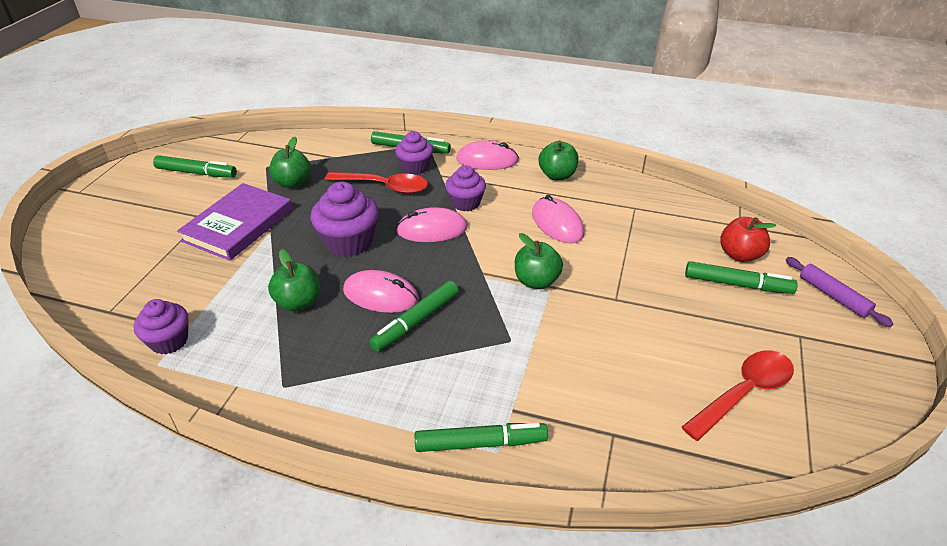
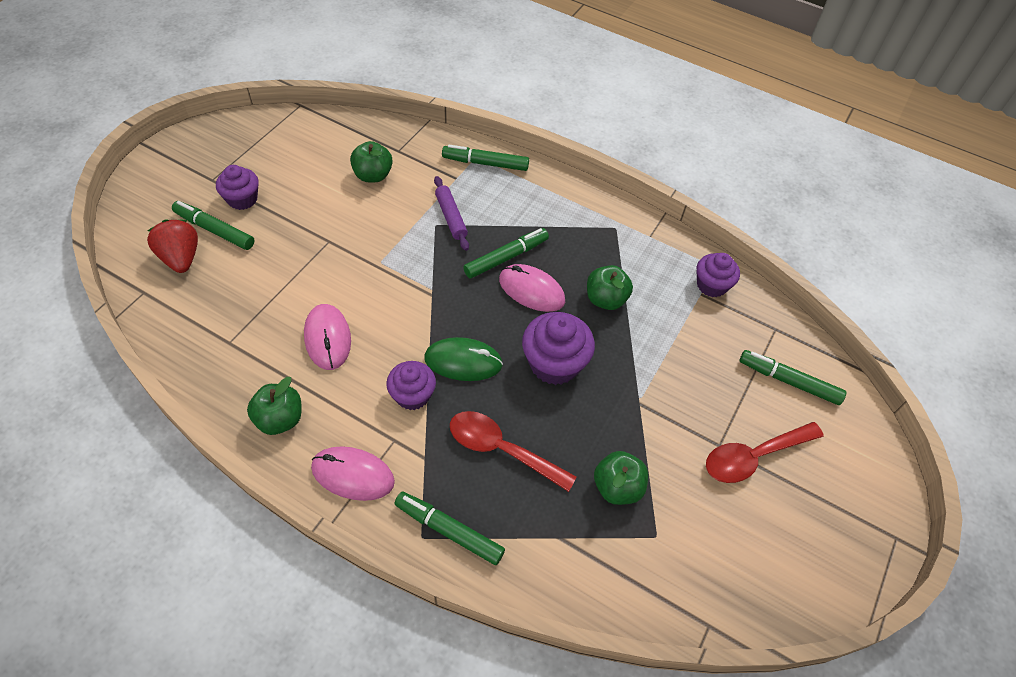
camera: 170 degrees left, 15 degrees up
green marker [153,155,237,178] -> green marker moved to [739,350,847,405]
purple book [177,183,292,261] -> none
purple cupcake [395,131,433,175] -> purple cupcake moved to [216,165,259,210]
pink mouse [396,207,468,242] -> green mouse [424,337,503,381]
green apple [515,233,563,289] -> green apple moved to [350,141,393,182]
red spoon [682,350,794,441] -> red spoon moved to [706,422,824,483]
red apple [720,217,776,262] -> red strawberry [147,220,198,273]
purple rolling pin [786,257,894,327] -> purple rolling pin moved to [434,176,469,251]

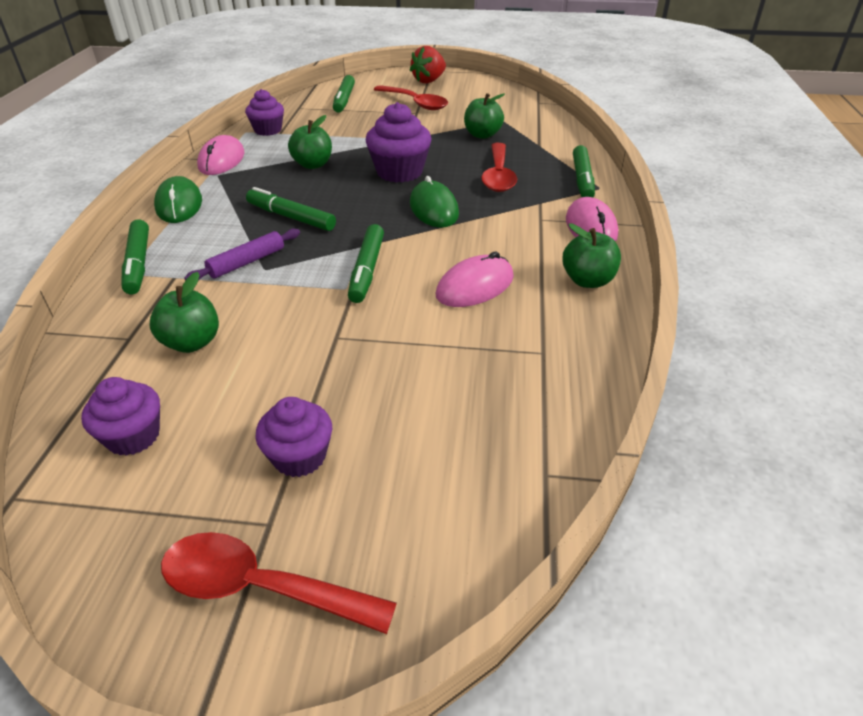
camera: 110 degrees left, 15 degrees down
red strawberry [147,220,198,273] -> red strawberry moved to [410,46,446,83]
green marker [172,201,254,250] -> green marker moved to [348,224,384,303]
purple cupcake [386,361,436,410] -> purple cupcake moved to [81,377,160,456]
pink mouse [499,264,565,312] -> pink mouse moved to [197,135,245,175]
none -> green mouse [154,176,202,223]
none -> red spoon [161,532,397,634]

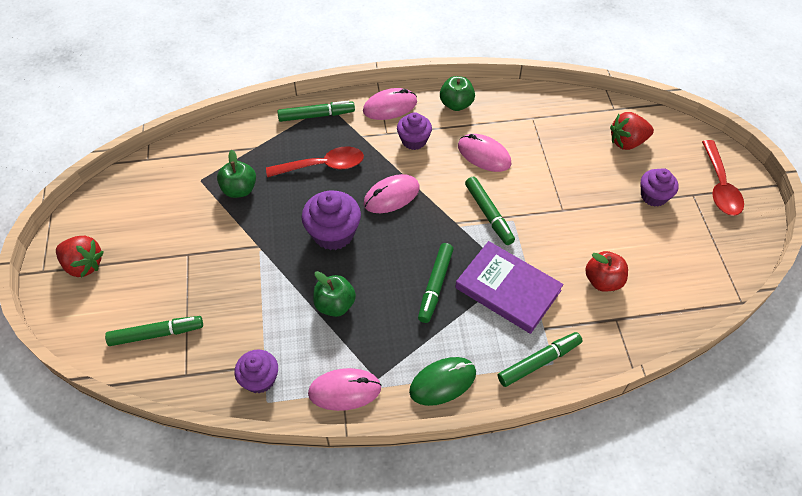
camera: 105 degrees left, 15 degrees up
purple cupcake [81,377,160,456] -> purple cupcake moved to [397,112,432,150]
green apple [150,272,219,353] -> red apple [585,251,628,292]
purple rolling pin [185,228,300,281] -> purple book [455,241,564,334]
green marker [348,224,384,303] -> green marker turned 75 degrees clockwise [465,177,515,245]
red spoon [373,85,448,110] -> none
green mouse [410,176,459,228] -> pink mouse [364,174,420,213]
none -> red strawberry [610,112,654,150]

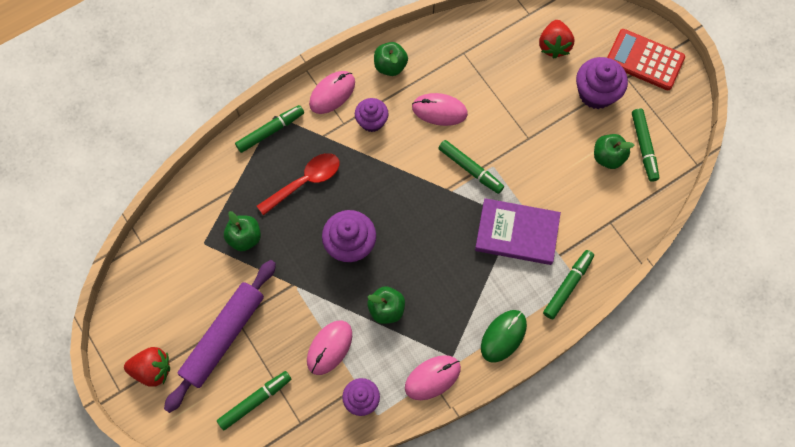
camera: 25 degrees left, 15 degrees up
pink mouse [364,174,420,213] -> pink mouse moved to [307,321,352,375]
green marker [418,243,454,323] -> green marker moved to [632,108,659,182]
red apple [585,251,628,292] -> none
red strawberry [610,112,654,150] -> red strawberry turned 45 degrees counterclockwise [539,20,574,58]
purple cupcake [641,168,679,207] -> purple cupcake [576,57,628,109], size x1.52
red spoon [702,140,744,216] -> red calculator [607,29,685,90]
none -> purple rolling pin [164,260,276,413]
none -> green apple [594,134,634,169]

